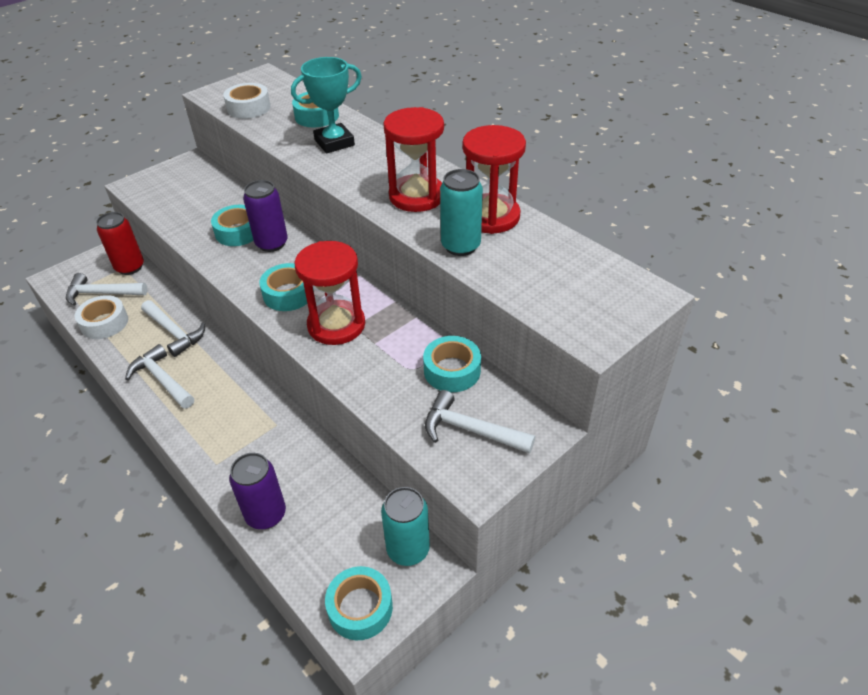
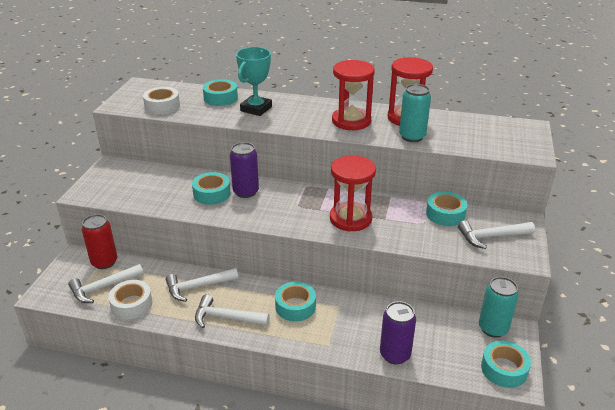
camera: 35 degrees left, 10 degrees down
white hammer [141,300,205,357] -> white hammer turned 150 degrees clockwise [165,268,238,302]
turquoise tape [259,263,314,311] -> turquoise tape moved to [275,282,316,322]

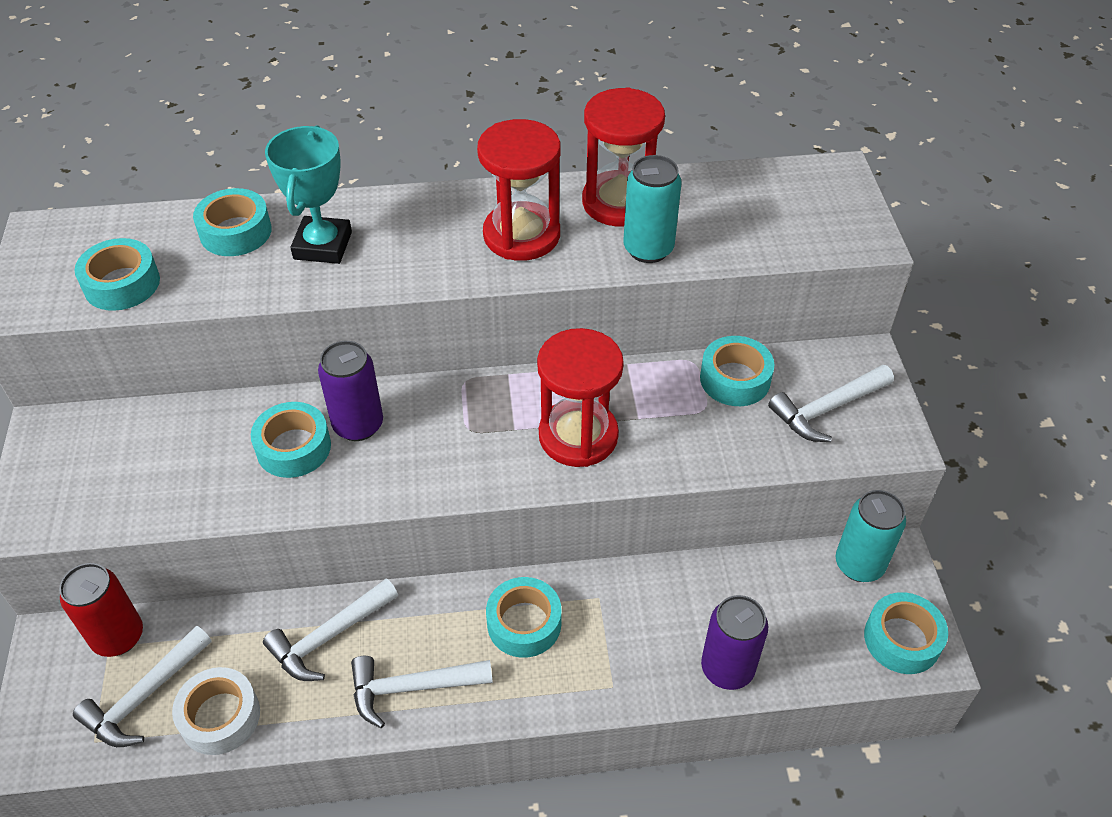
camera: 20 degrees left, 15 degrees up
white tape [143,87,180,114] -> turquoise tape [75,238,160,311]

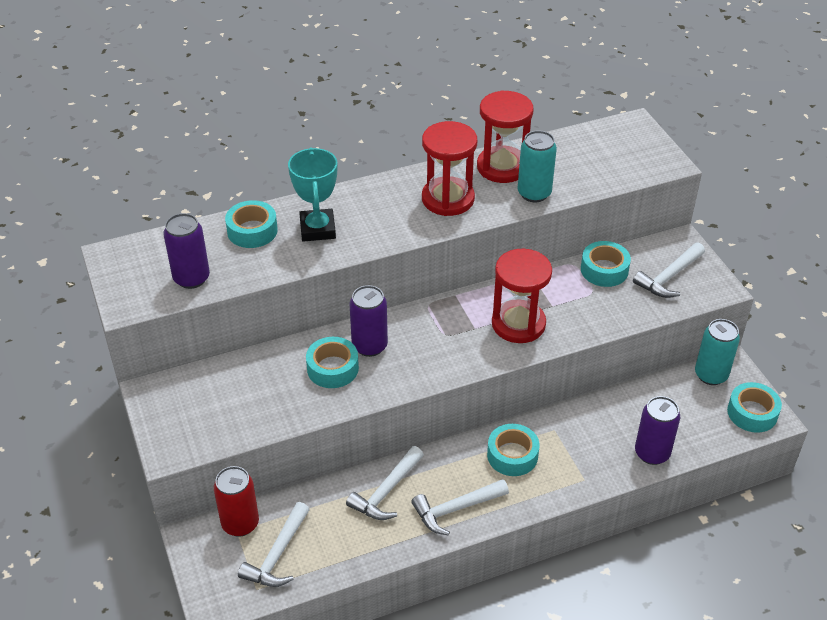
camera: 15 degrees left, 5 degrees down
turquoise tape [75,238,160,311] -> purple can [164,213,210,289]
white tape [172,667,260,755] -> none

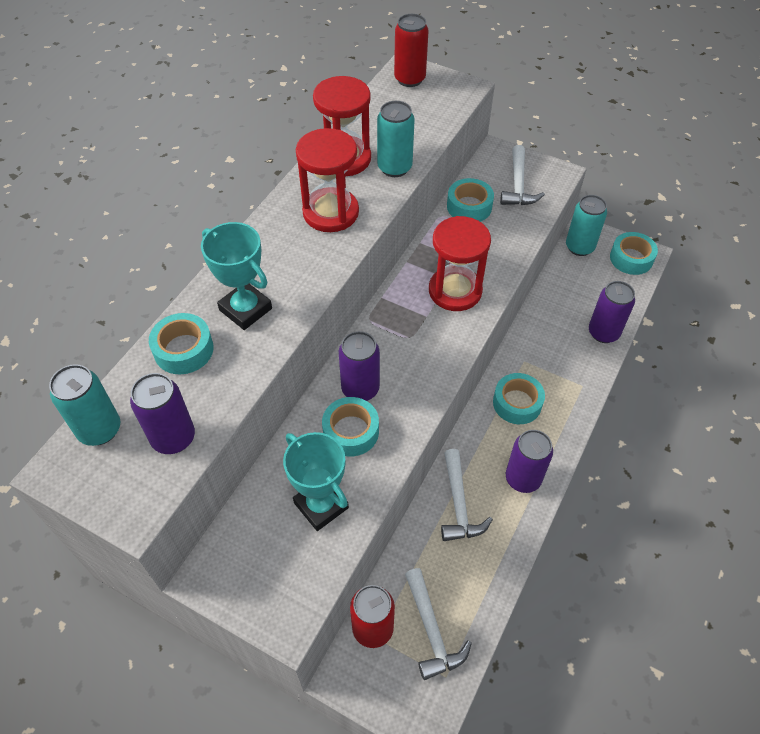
camera: 40 degrees left, 10 degrees up
white hammer [411,479,509,536] -> purple can [506,430,553,493]
none -> turquoise can [49,364,120,446]
none -> turquoise trophy [283,432,349,531]
none -> red can [394,14,429,87]

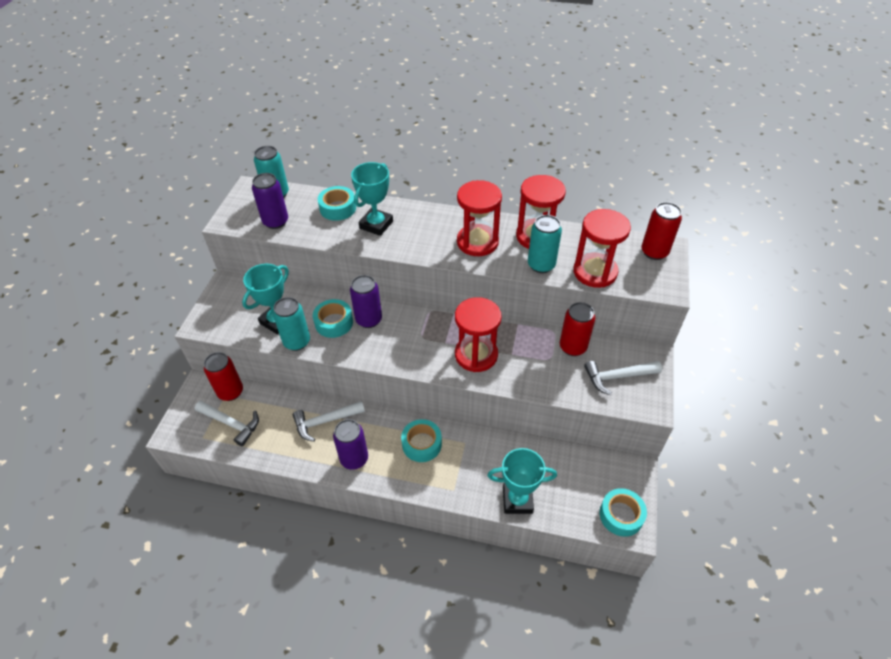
camera: 75 degrees right, 5 degrees down
white hammer [405,568,472,680] -> white hammer turned 120 degrees counterclockwise [194,401,259,447]
turquoise tape [447,178,494,222] -> red can [560,302,595,356]
turquoise can [566,195,607,256] -> turquoise can moved to [273,297,310,351]
purple can [589,281,635,343] -> turquoise trophy [488,448,557,514]
none -> red hourglass [573,209,631,288]

